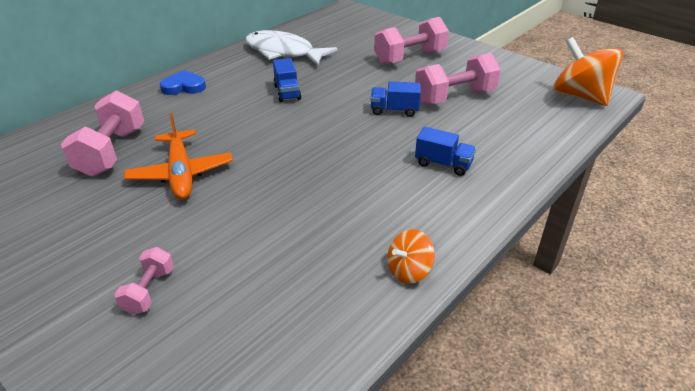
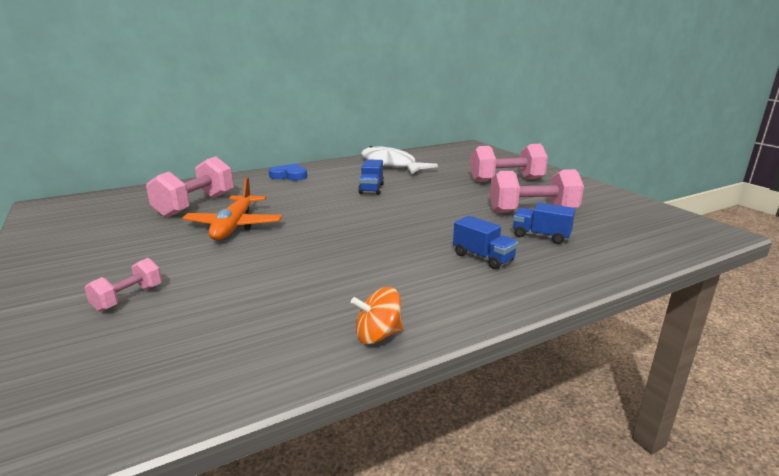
camera: 20 degrees right, 15 degrees down
blue truck [371,81,421,117] -> blue truck moved to [513,203,576,244]
orange spinning top [553,37,623,106] -> none

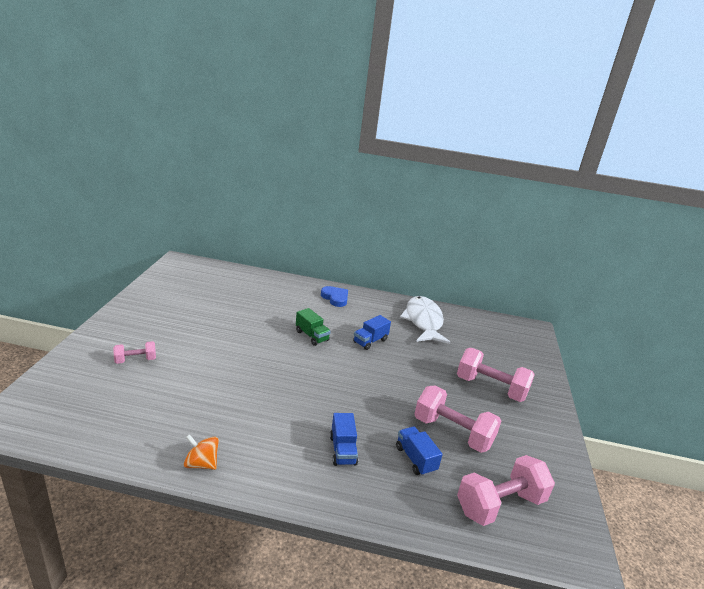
camera: 35 degrees right, 5 degrees up
pink dumbbell [146,156,234,218] -> pink dumbbell moved to [457,455,555,526]
orange plane [182,178,282,240] -> none
none -> green truck [296,308,331,346]

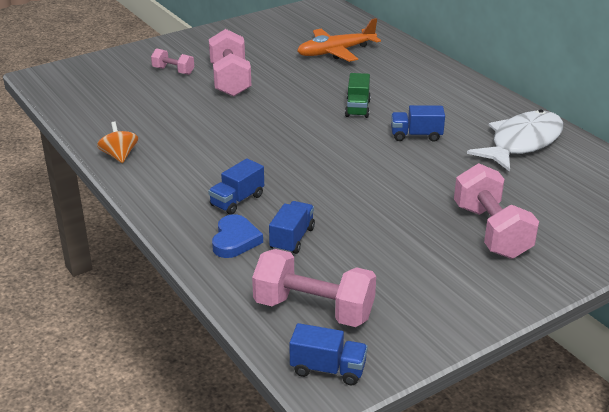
camera: 50 degrees right, 5 degrees up
blue heart [321,286,348,307] -> blue heart moved to [212,214,263,258]
pink dumbbell [415,385,501,453] -> pink dumbbell moved to [209,29,251,97]
none -> blue truck [289,323,368,385]
none -> orange plane [297,18,381,62]

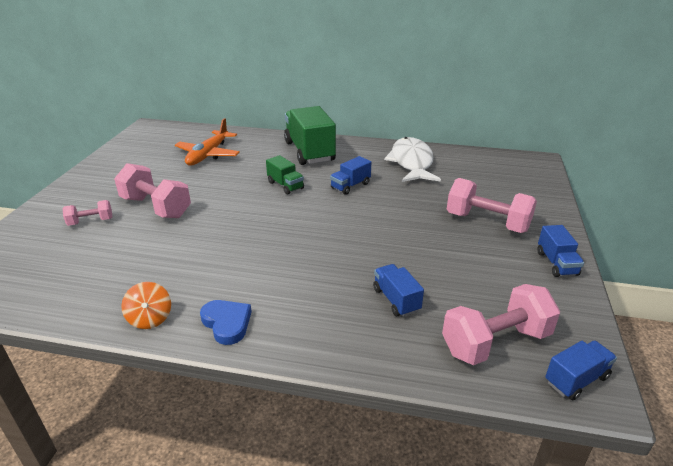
camera: 45 degrees left, 0 degrees up
orange spinning top [97,122,138,163] -> orange spinning top turned 135 degrees counterclockwise [121,282,171,329]
blue truck [208,159,264,215] -> blue truck moved to [537,225,584,277]
blue heart [212,214,263,258] -> blue heart moved to [200,300,252,345]
none -> green truck [284,106,336,165]

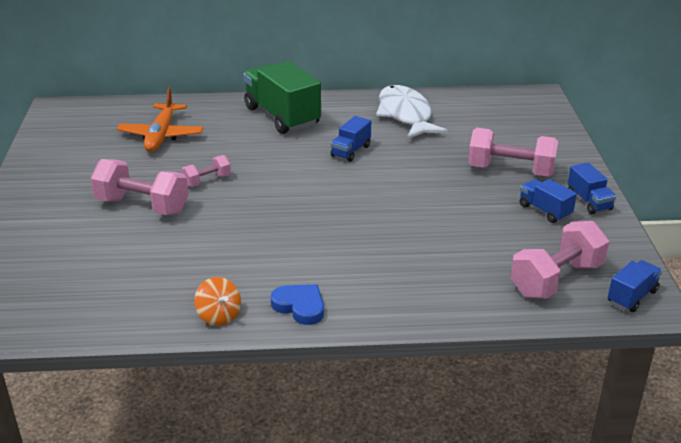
camera: 15 degrees left, 0 degrees up
pink dumbbell [63,200,112,226] -> pink dumbbell moved to [182,155,231,187]
green truck [266,155,304,194] -> none
blue truck [373,264,424,317] -> blue truck moved to [520,179,577,223]

